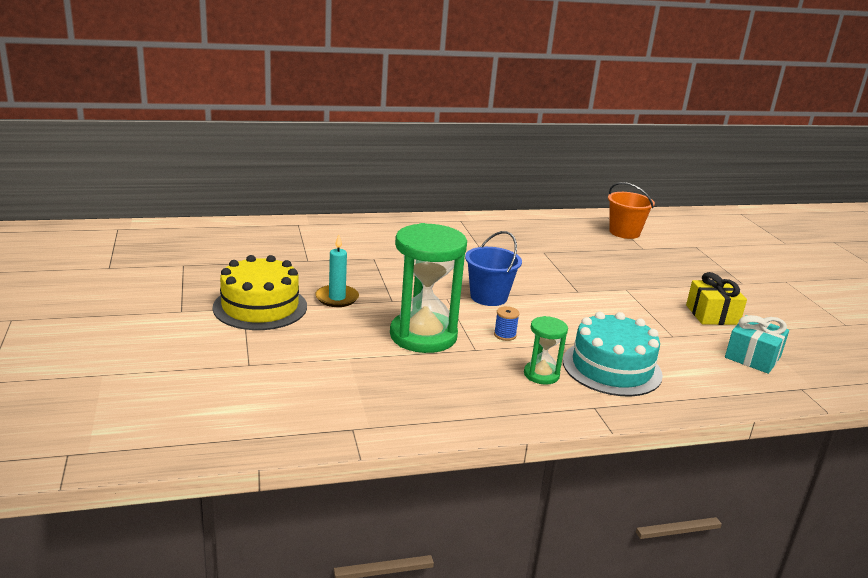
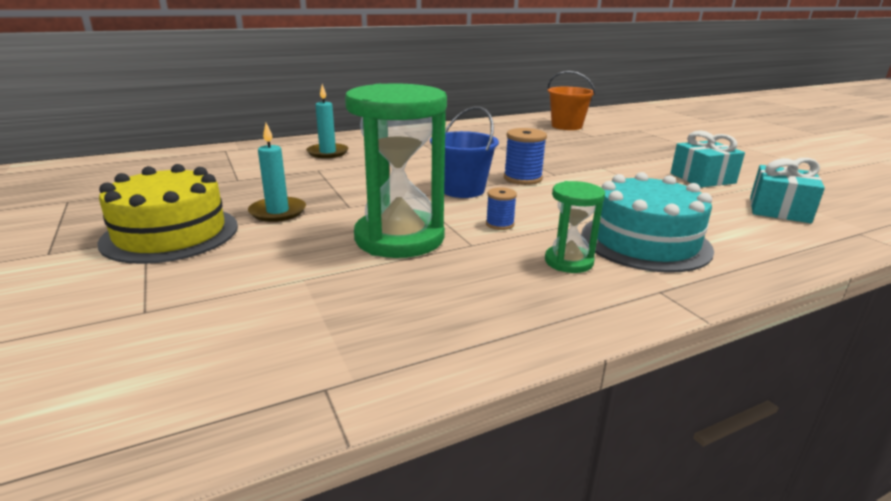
camera: 10 degrees left, 0 degrees up
yellow gift [686,272,747,325] -> turquoise gift [671,131,745,187]
none -> turquoise candle [306,84,349,158]
none -> blue spool [504,128,547,185]

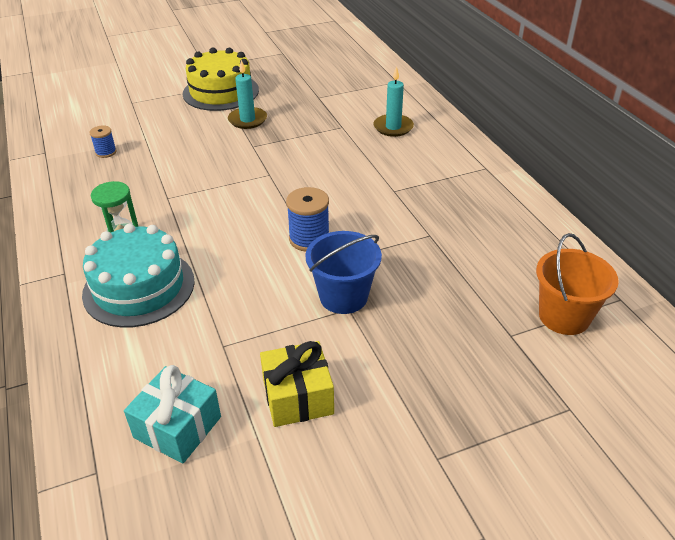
camera: 95 degrees right, 15 degrees up
green hourglass [345,84,447,258] -> none
blue bucket [430,106,499,198] -> blue bucket moved to [305,231,382,314]
blue spool [486,187,517,230] -> blue spool moved to [89,125,117,158]
turquoise gift [671,131,745,187] -> yellow gift [260,341,334,427]

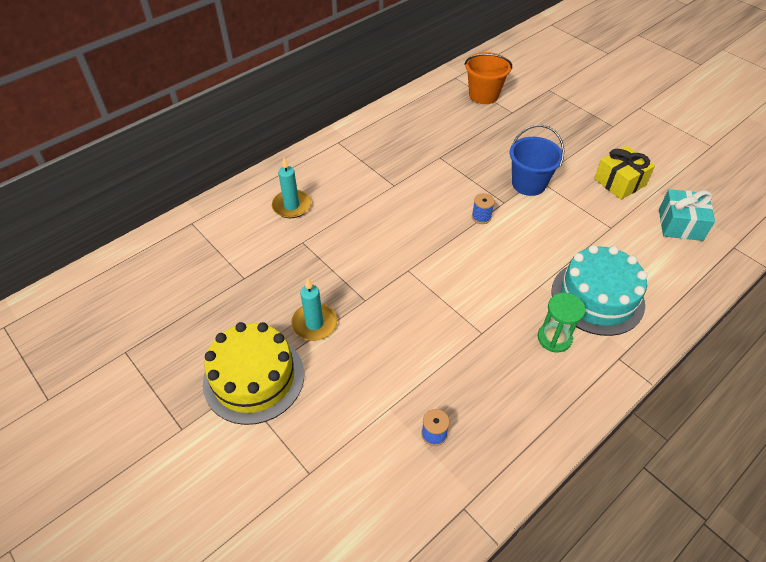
camera: 110 degrees left, 10 degrees up
blue spool [286,187,329,252] -> blue spool [472,193,495,224], size x0.60

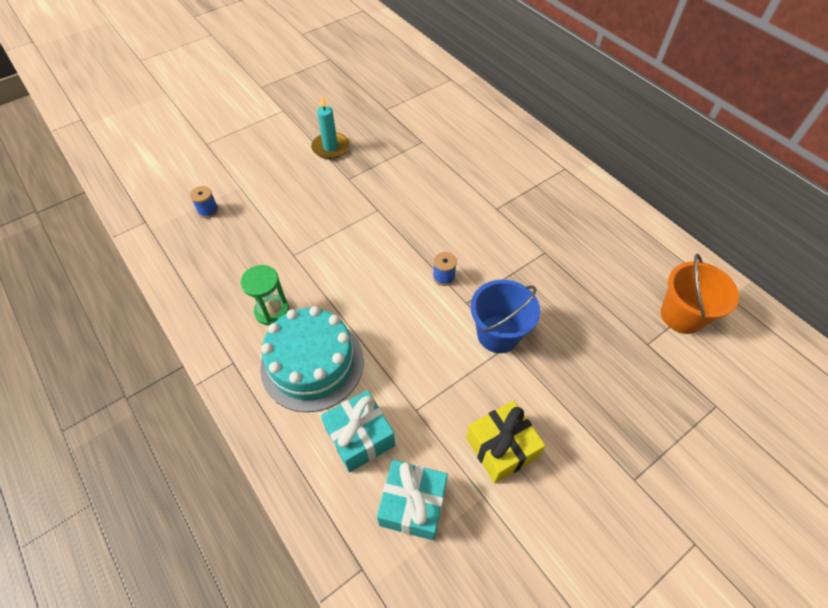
camera: 95 degrees right, 5 degrees up
yellow cake [203,322,304,425] -> none
turquoise candle [272,157,311,218] -> none
none -> turquoise gift [321,390,395,473]

